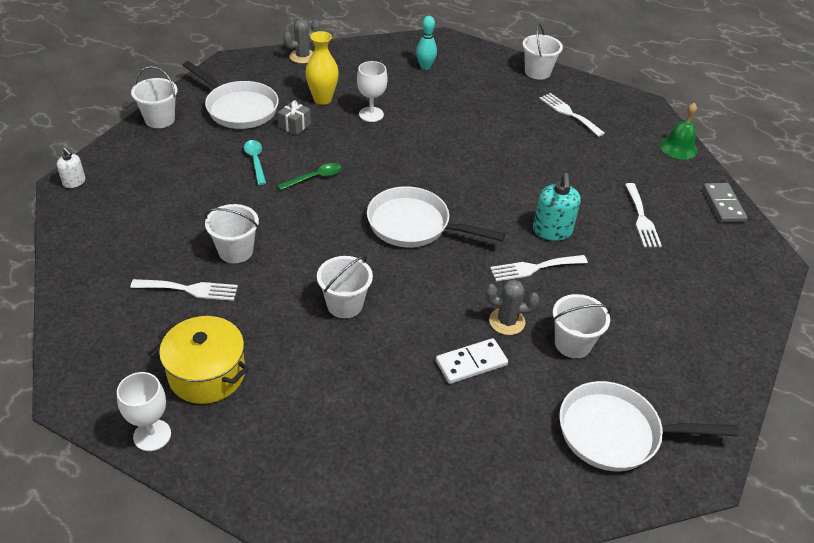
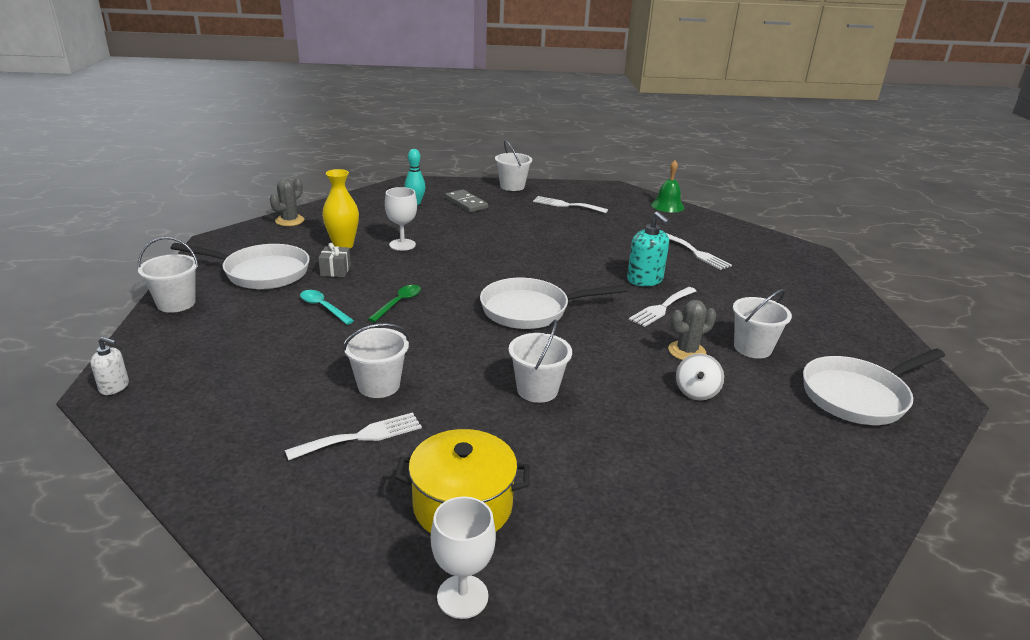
camera: 30 degrees left, 15 degrees down
white domino [436,338,508,384] -> white spinning top [676,353,724,400]
grey domino [703,183,747,223] -> grey domino moved to [445,190,488,212]

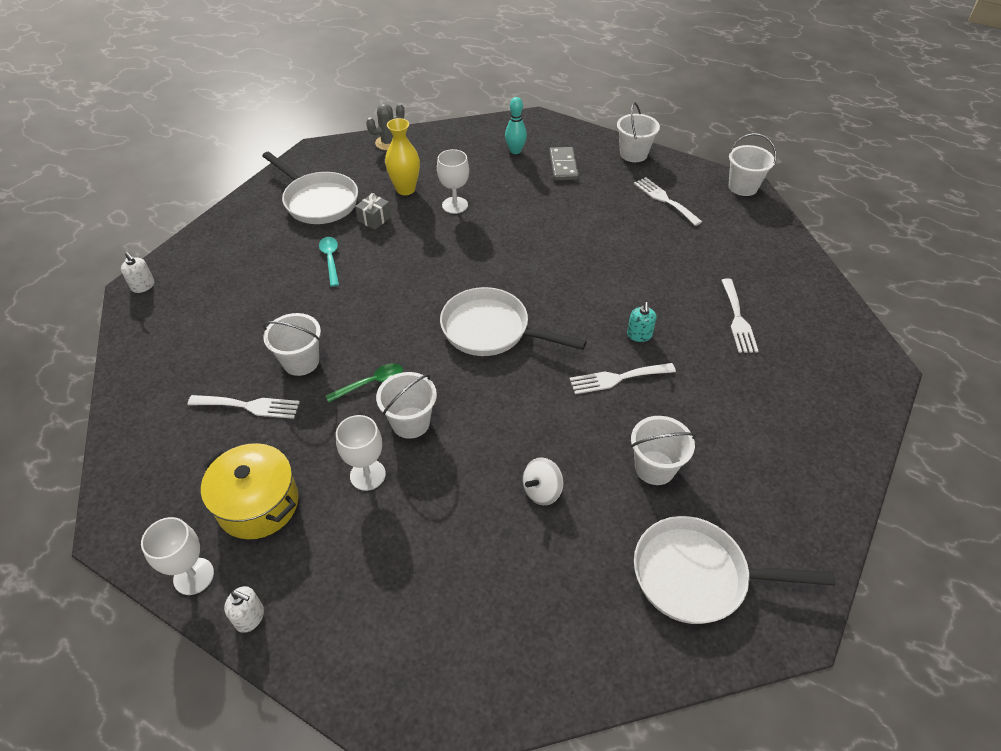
camera: 35 degrees right, 20 degrees up
white bucket [138,237,198,313] -> white bucket moved to [729,133,777,196]
green spoon [368,285,421,322] -> green spoon moved to [326,363,403,402]
turquoise soap dispenser [627,211,670,286] -> turquoise soap dispenser [627,302,657,342], size x0.59
green bell [651,160,684,212] -> none
grey cactus [668,300,716,360] -> none
none -> white soap dispenser [224,586,264,633]
none -> white goblet [336,415,386,491]

